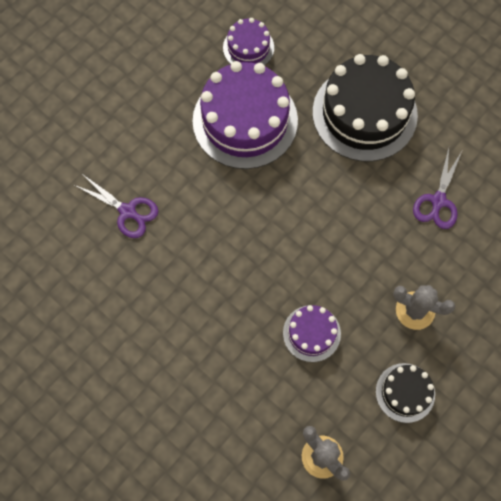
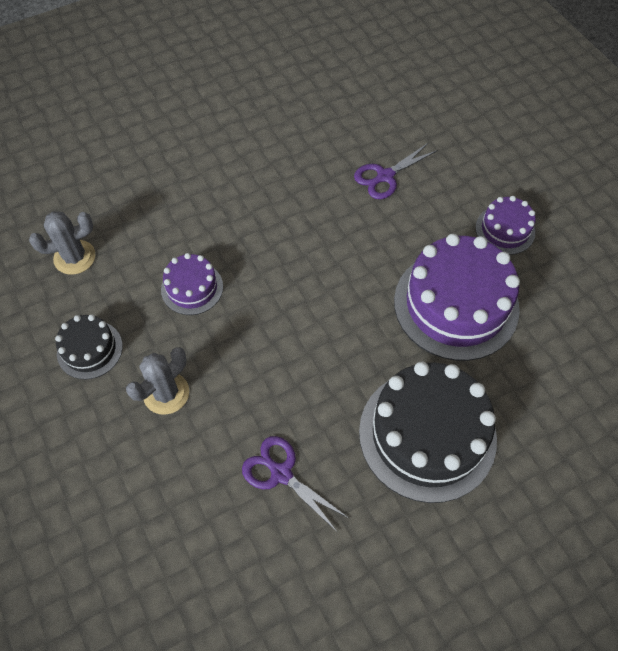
camera: 110 degrees right, 10 degrees down
purple cake [223,18,274,66] -> purple cake moved to [476,196,536,255]

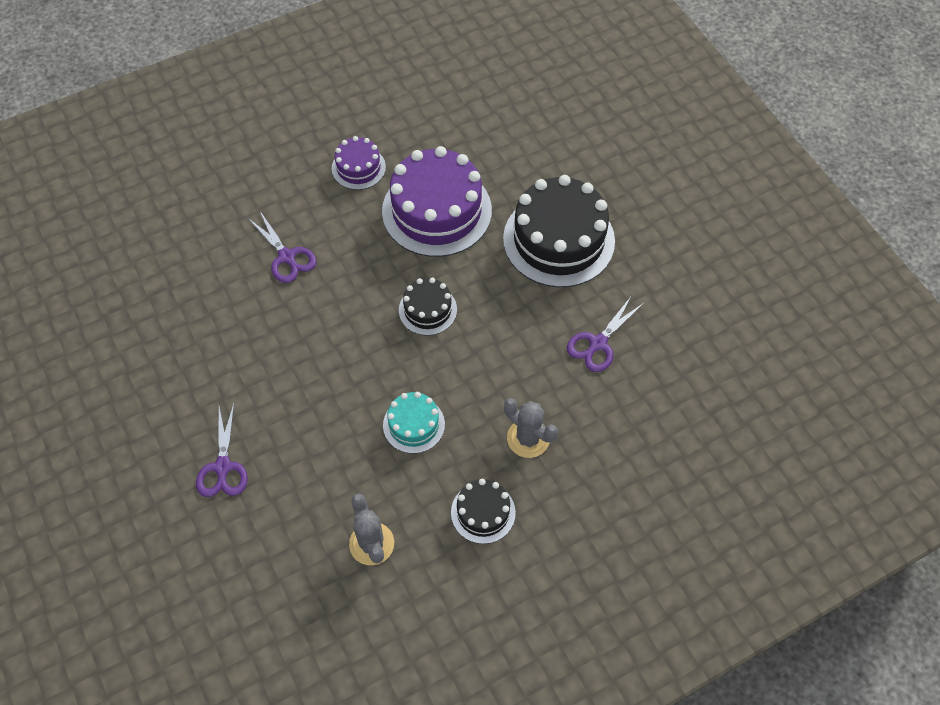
camera: 90 degrees left, 0 degrees up
purple cake [161,253,223,315] -> turquoise cake [383,392,445,454]
none -> purple scissors [196,403,248,497]
none -> black cake [399,277,457,336]

